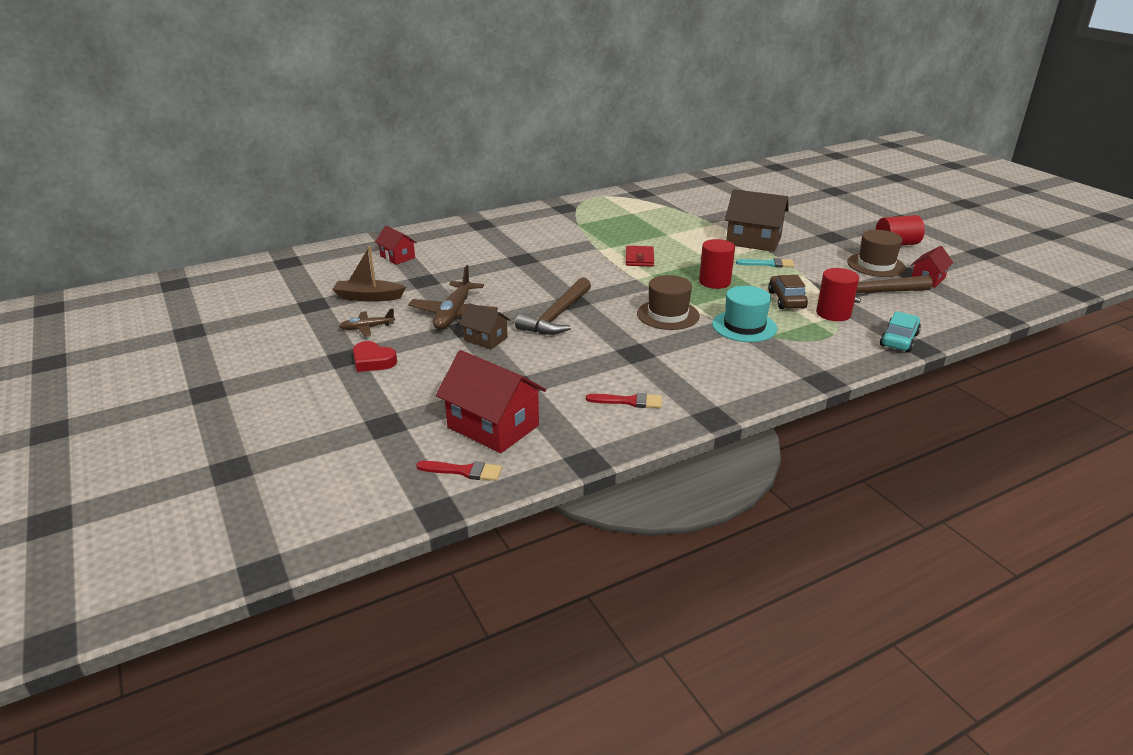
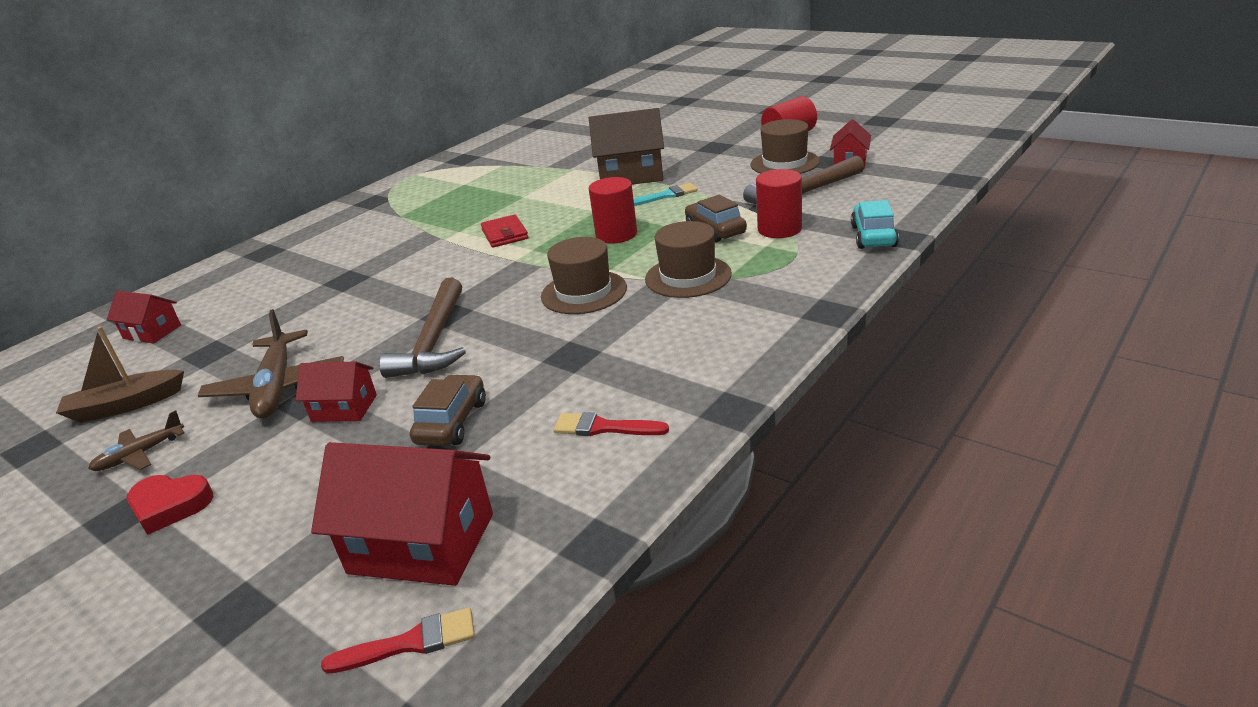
camera: 20 degrees left, 0 degrees up
brown house [459,303,510,350] -> red house [296,361,377,422]
red brush [586,393,662,408] -> red brush turned 150 degrees counterclockwise [554,412,669,436]
turquoise hat [712,286,777,342] -> brown hat [645,221,732,298]
none -> brown car [410,374,486,446]

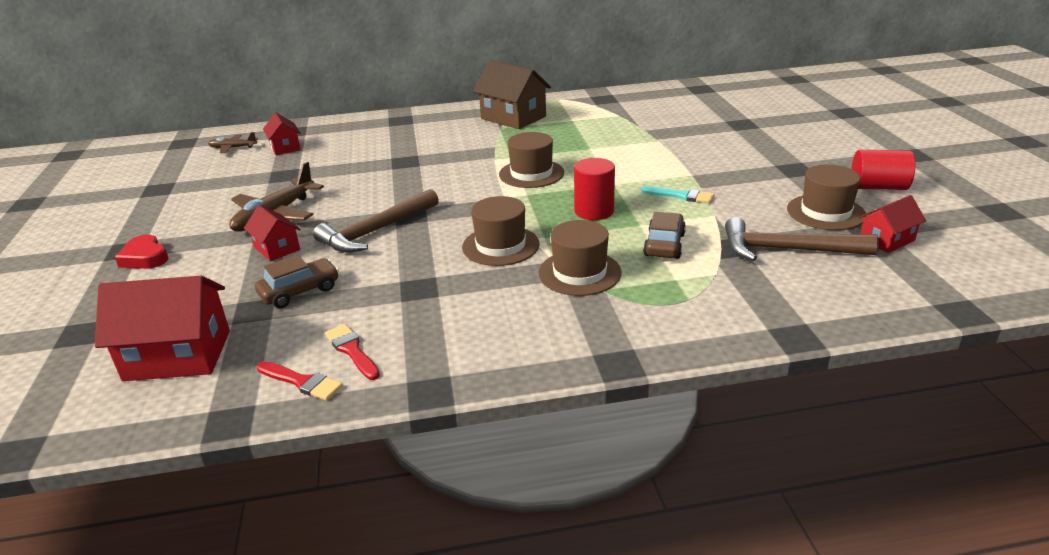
camera: 40 degrees right, 0 degrees up
brown boat [56,326,184,423] -> none
brown plane [88,410,184,471] -> brown plane moved to [208,132,258,153]
red house [311,442,493,586] -> red house turned 60 degrees counterclockwise [95,276,230,381]
red brush [321,608,475,674] -> red brush moved to [256,361,343,401]
red wallet [481,214,528,248] -> brown hat [499,132,564,188]
brown house [589,108,664,185] -> brown house moved to [473,60,551,129]
red cylinder [756,169,802,238] -> none
turquoise car [851,200,899,249] -> none

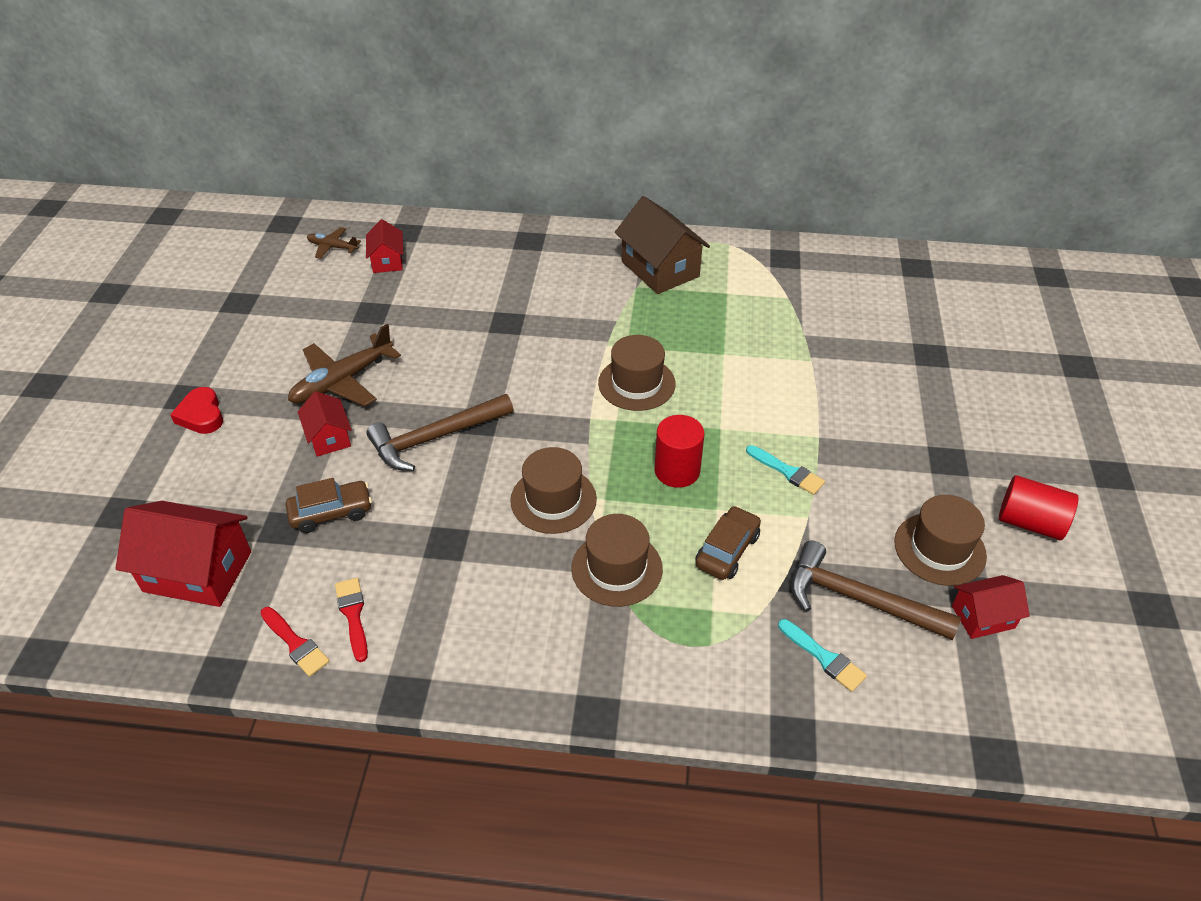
camera: 15 degrees right, 15 degrees up
none -> turquoise brush [778,619,867,692]

